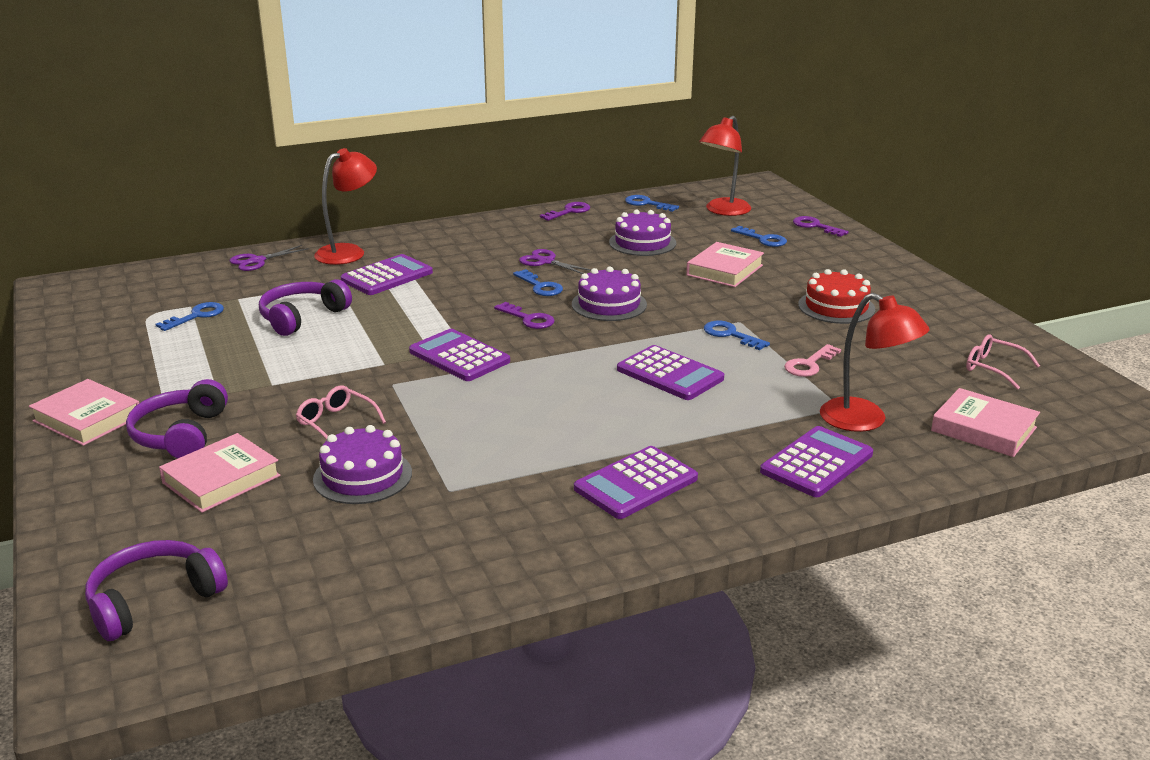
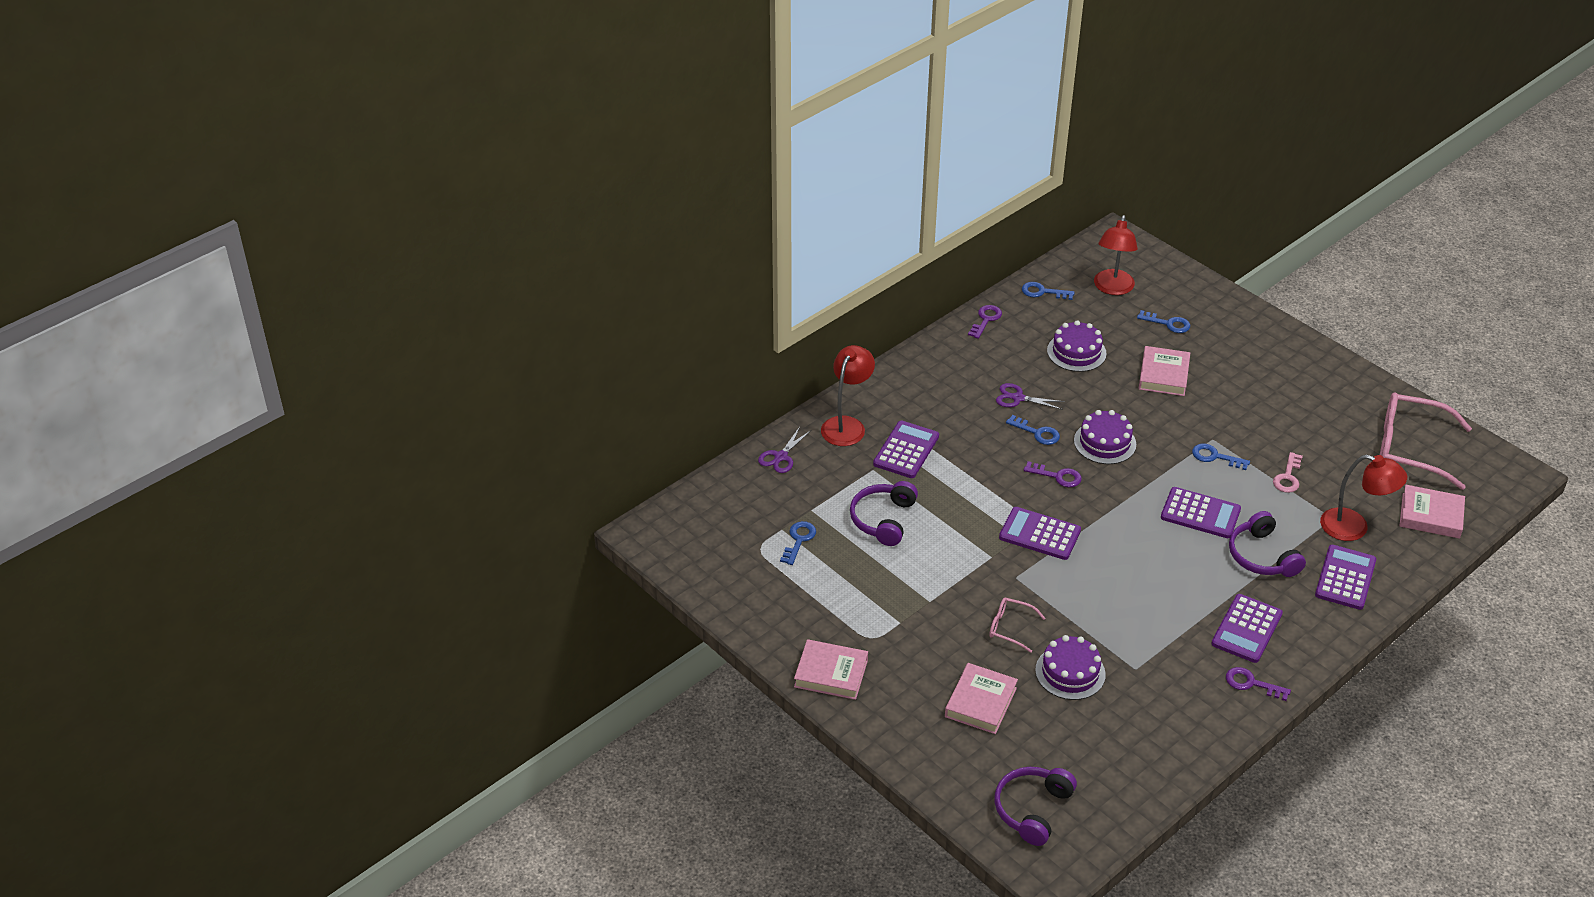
camera: 20 degrees left, 15 degrees up
purple headphones [126,379,228,459] -> purple headphones moved to [1229,511,1306,577]
purple key [793,216,849,237] -> purple key moved to [1226,667,1291,701]
red cake [798,269,875,324] -> none
pink glasses [966,334,1040,390] -> pink glasses [1380,392,1472,490], size x2.08

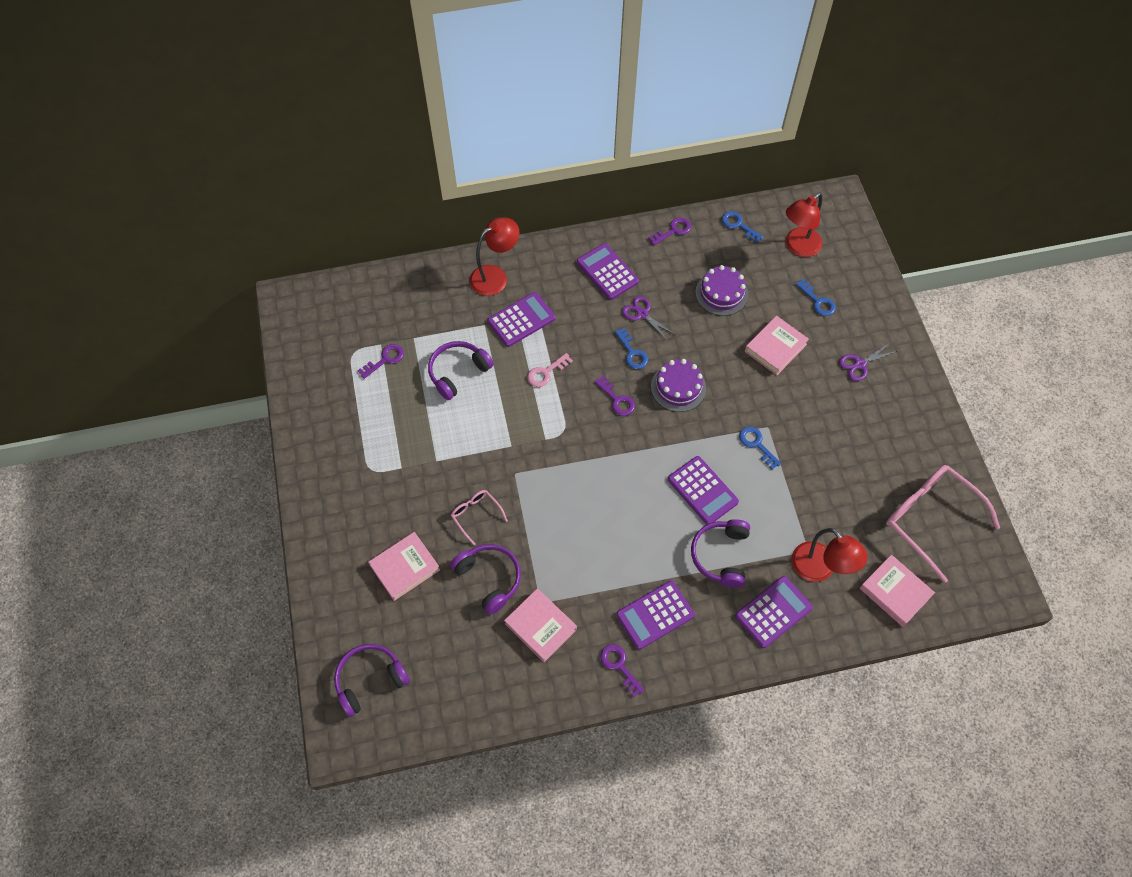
camera: 30 degrees right, 20 degrees up
purple scissors [758,427,811,473] -> purple scissors moved to [839,343,897,381]
blue key [780,521,816,565] -> purple key [358,344,404,379]
pink book [794,639,868,700] -> pink book moved to [504,589,577,662]
purple calculator [999,507,1081,560] -> purple calculator moved to [577,243,639,300]
purple cake [1035,635,1106,700] -> purple headphones [450,544,521,615]
pink key [1273,452,1303,493] -> pink key moved to [527,353,573,387]

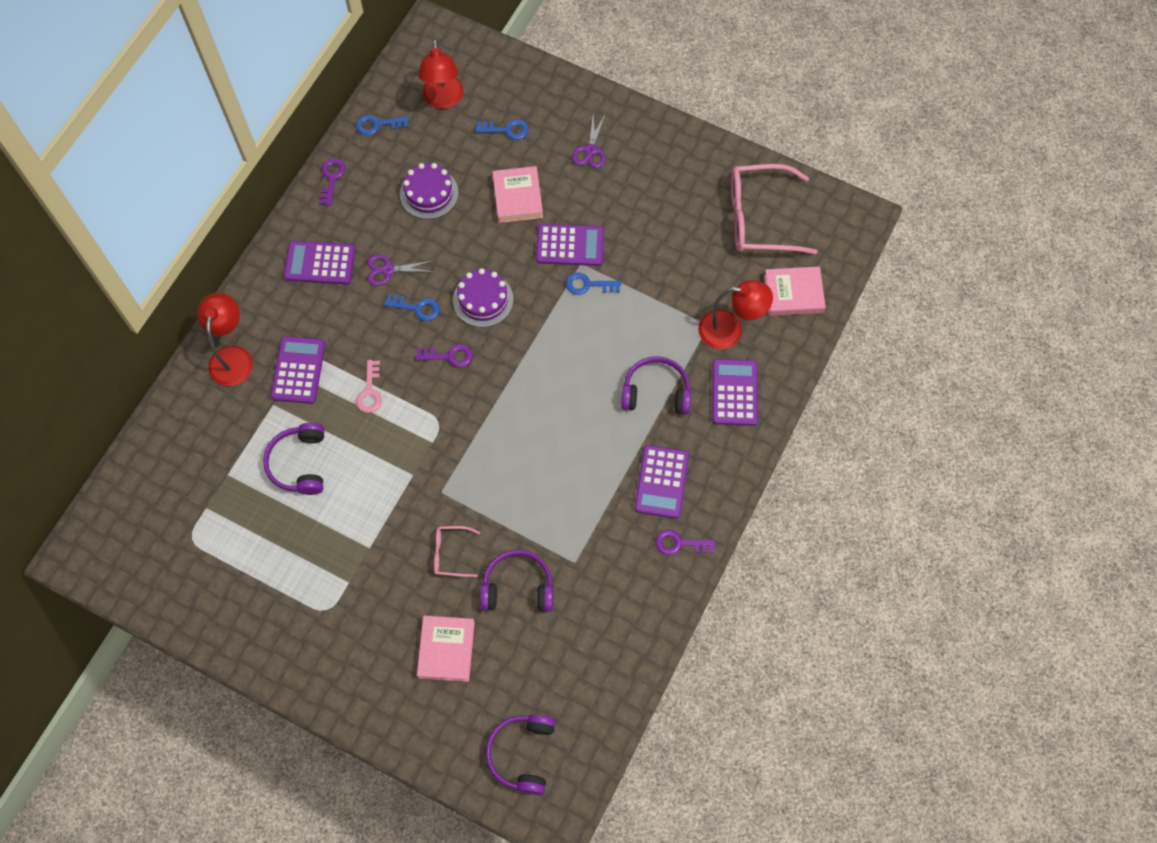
camera: 50 degrees left, 5 degrees up
purple key [358,344,404,379] -> none
pink book [504,589,577,662] -> none
purple calculator [668,456,739,525] -> purple calculator moved to [536,224,604,266]
purple headphones [691,519,750,588] -> purple headphones turned 135 degrees clockwise [621,356,691,414]

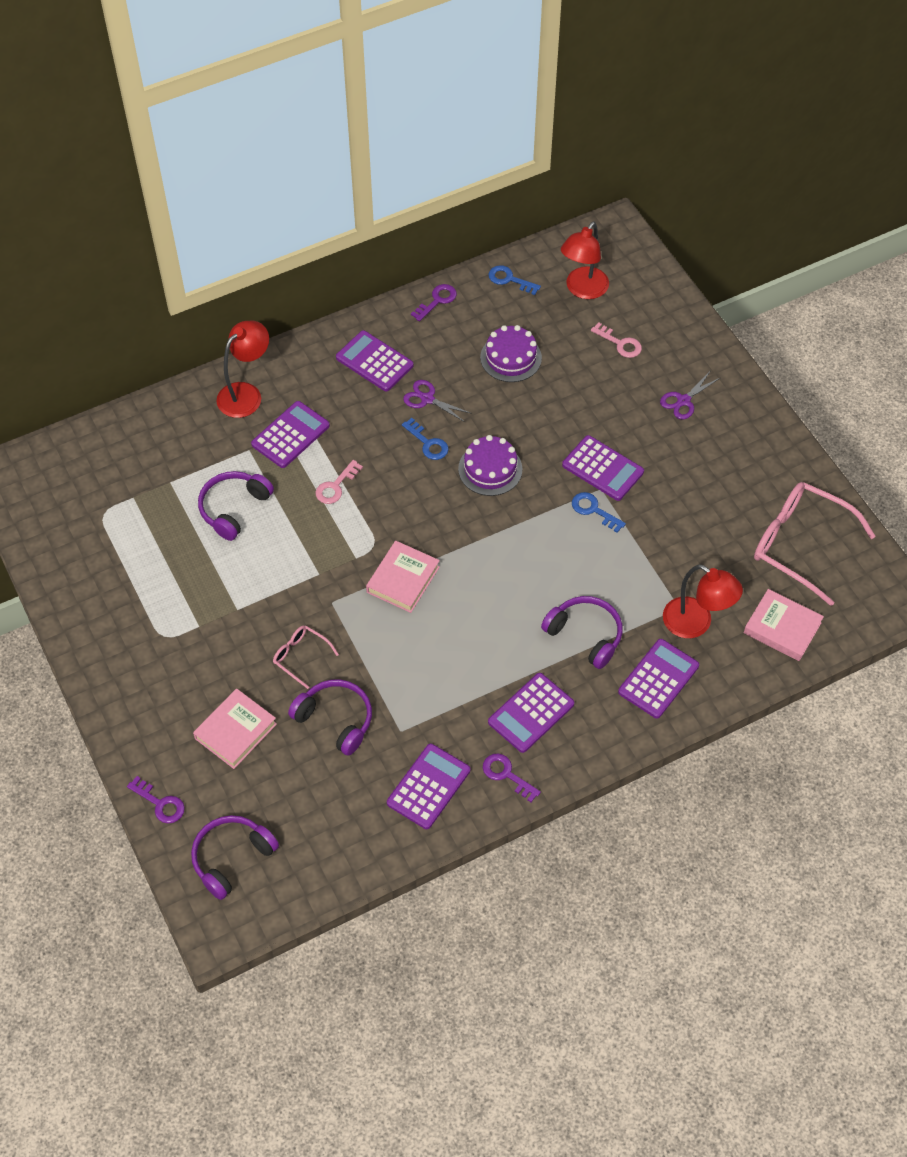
camera: 35 degrees right, 10 degrees down
purple key [416,344,473,367] -> purple key moved to [127,776,185,823]
blue key [476,119,529,140] -> pink key [591,322,642,358]
pink book [492,166,543,223] -> pink book moved to [366,541,440,613]
none -> purple calculator [387,744,470,829]

